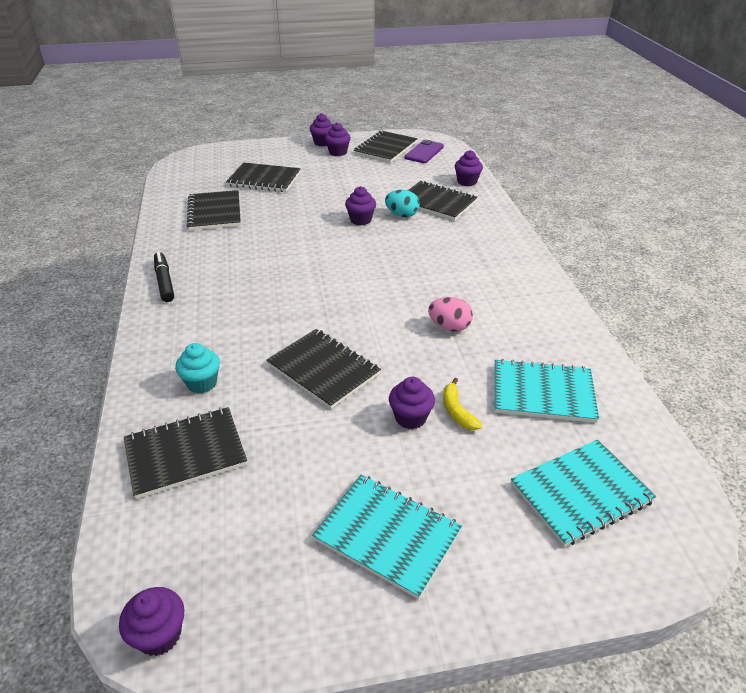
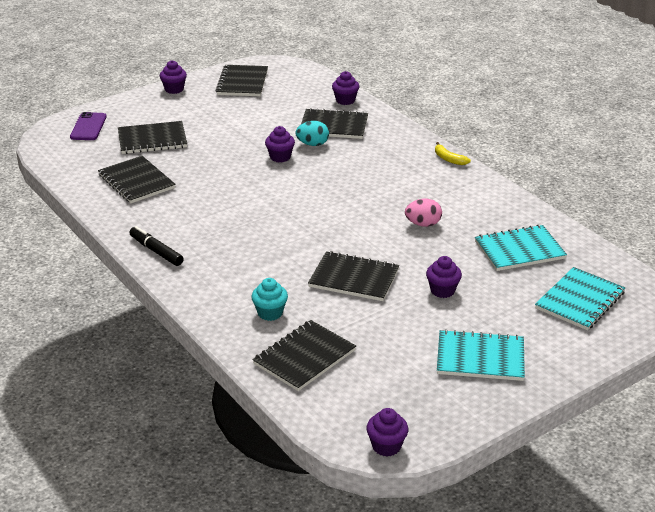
camera: 25 degrees left, 5 degrees down
purple cupcake [325,122,351,156] -> none
purple phone [405,140,444,163] -> purple phone moved to [70,112,107,140]
yellow banana [443,378,482,430] -> yellow banana moved to [435,142,471,165]

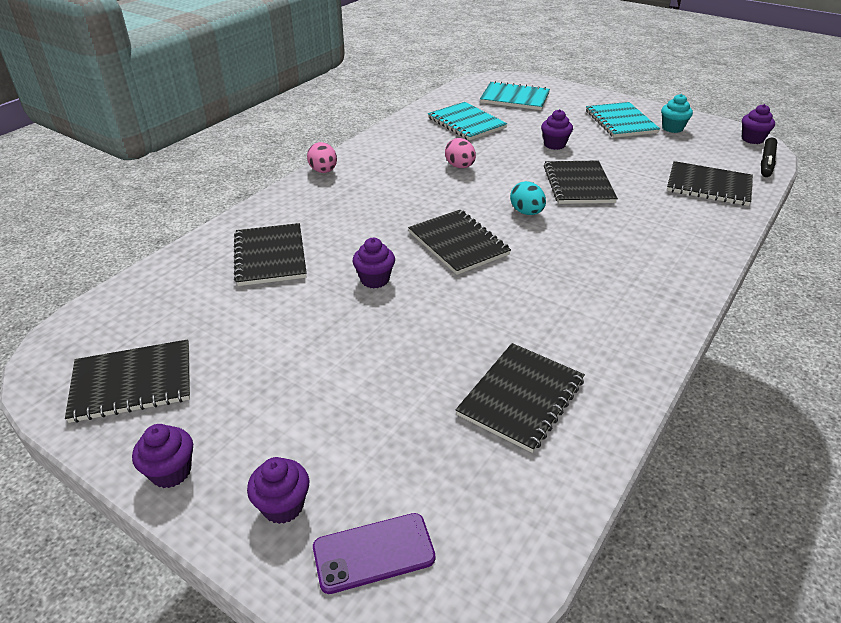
camera: 110 degrees left, 5 degrees up
black notebook [118,121,187,154] -> black notebook moved to [408,210,511,275]
black marker [129,226,184,266] -> black marker moved to [761,138,777,177]
turquoise cupcake [251,278,288,321] -> turquoise cupcake moved to [661,94,693,133]
turquoise egg [295,121,329,146] -> turquoise egg moved to [510,181,546,215]
purple cupcake [332,71,359,105] -> purple cupcake moved to [247,457,309,524]
yellow banana [435,142,471,165] -> pink egg [307,142,337,173]

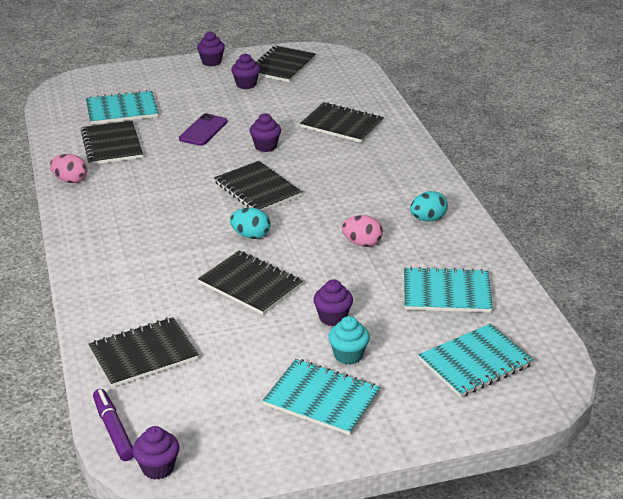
camera: 130 degrees right, 5 degrees down
purple cupcake [247,457,309,524] -> purple cupcake moved to [231,53,260,89]
pink egg [307,142,337,173] -> pink egg moved to [50,154,87,183]
purple phone [313,513,435,594] -> purple phone moved to [179,113,228,146]
black notebook [408,210,511,275] -> black notebook turned 45 degrees clockwise [214,161,302,211]
turquoise cupcake [661,94,693,133] -> turquoise cupcake moved to [328,316,370,365]
black marker [761,138,777,177] -> purple marker [93,389,134,461]
none -> turquoise notebook [86,90,158,125]
none -> turquoise egg [410,191,448,221]

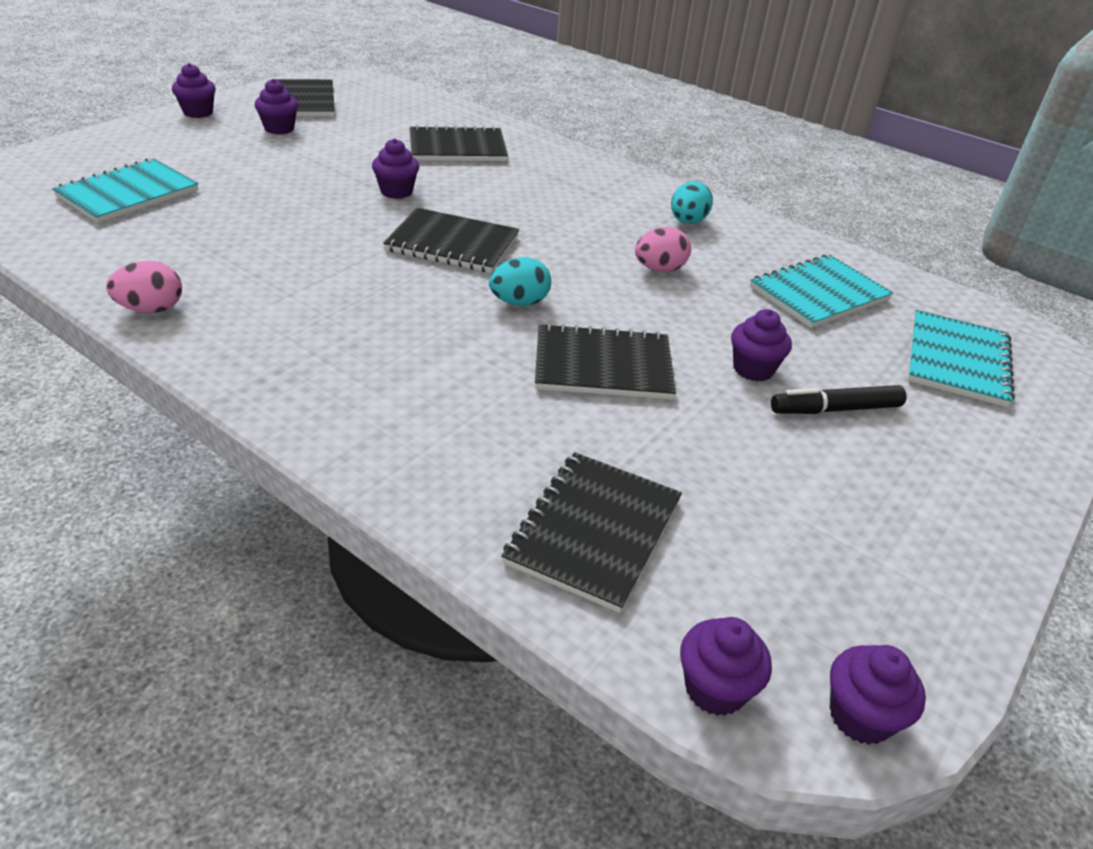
camera: 40 degrees left, 5 degrees up
black notebook [81,120,143,165] -> none
purple marker [93,389,134,461] -> purple cupcake [680,617,772,716]
purple phone [179,113,228,146] -> none
turquoise notebook [263,359,381,435] -> none
turquoise cupcake [328,316,370,365] -> black marker [771,385,906,414]

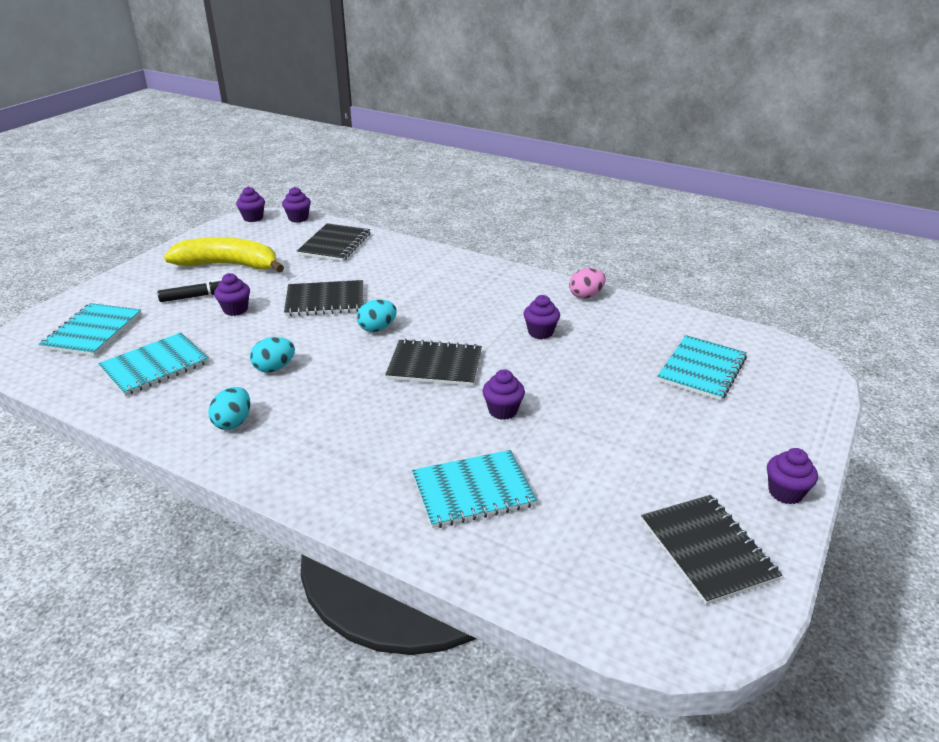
camera: 175 degrees right, 5 degrees down
purple cupcake [255,79,298,135] -> purple cupcake moved to [524,295,560,339]
black notebook [410,125,508,161] -> turquoise notebook [412,450,537,528]
pink egg [635,227,691,272] -> turquoise egg [250,337,295,373]
none -> yellow banana [164,237,284,272]

